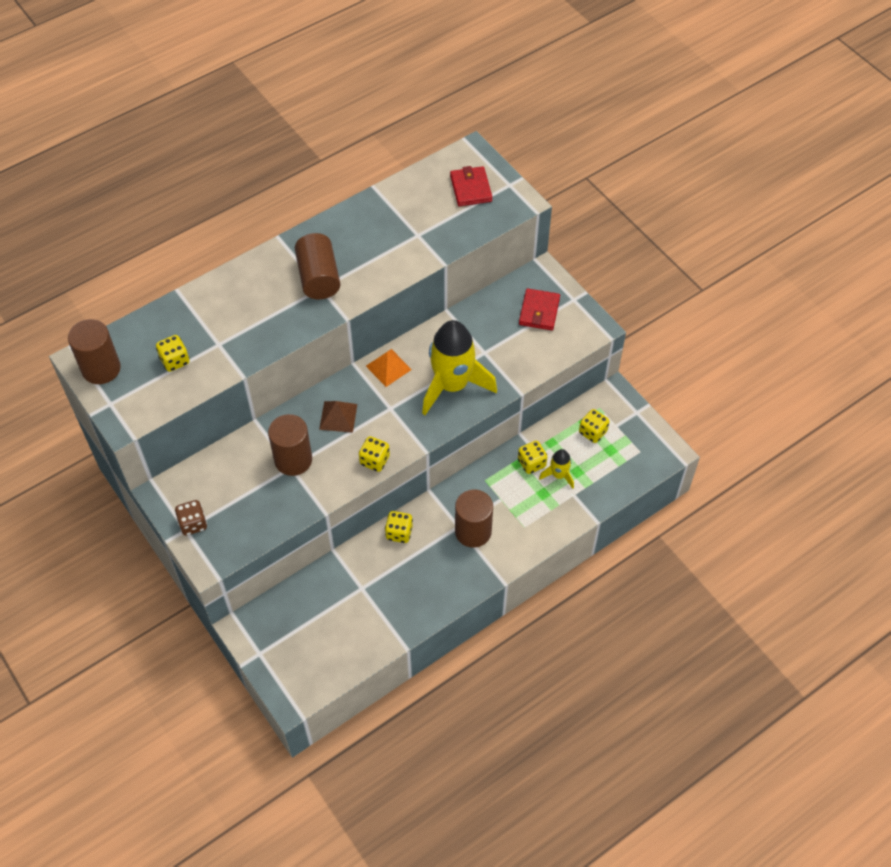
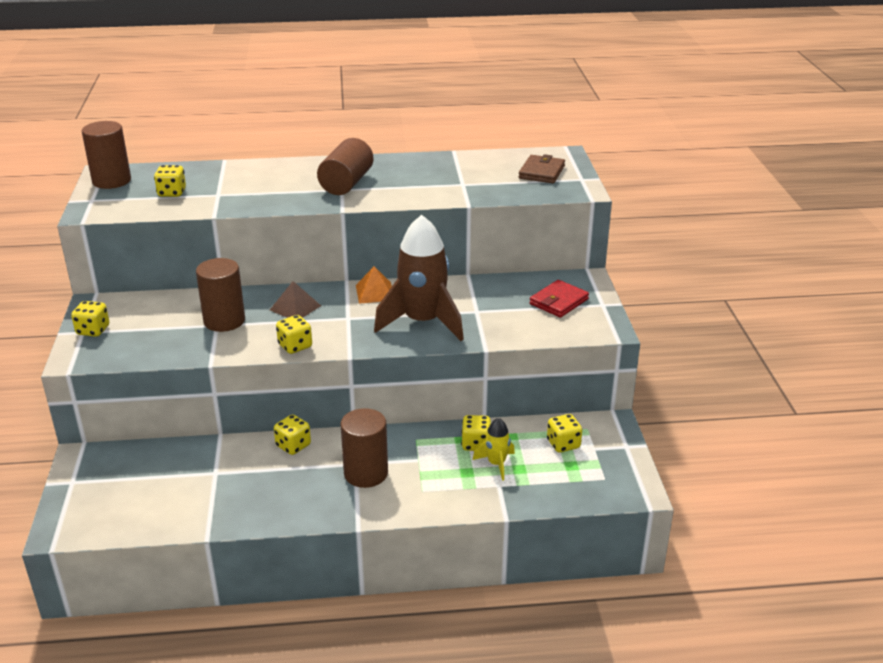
camera: 30 degrees right, 25 degrees down
brown dice [175,500,207,536] -> yellow dice [71,301,109,337]
yellow rocket [422,320,497,415] -> brown rocket [374,215,464,341]
red wallet [450,166,492,206] -> brown wallet [519,154,565,183]

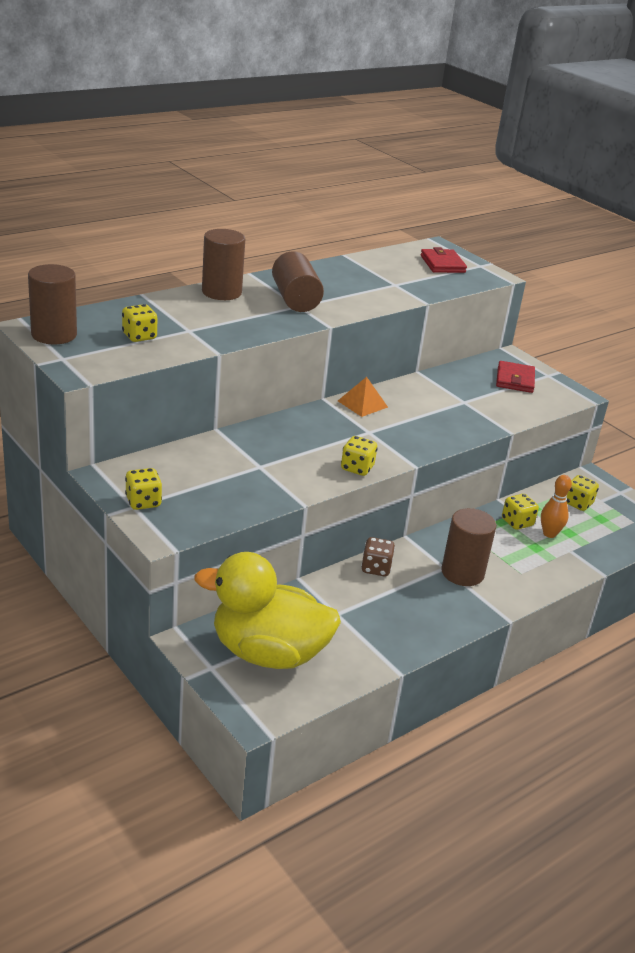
camera: 35 degrees left, 0 degrees up
brown cylinder [196,258,245,332] -> brown cylinder moved to [202,229,245,300]
brown pyramid [270,281,321,318] -> none
yellow dice [274,415,311,455] -> brown dice [361,537,395,576]
brown rocket [374,215,464,341] -> none
yellow rocket [473,418,515,481] -> orange bowling pin [541,475,572,538]
brown wallet [519,154,565,183] -> red wallet [421,247,467,273]
none -> yellow duck [194,552,341,669]

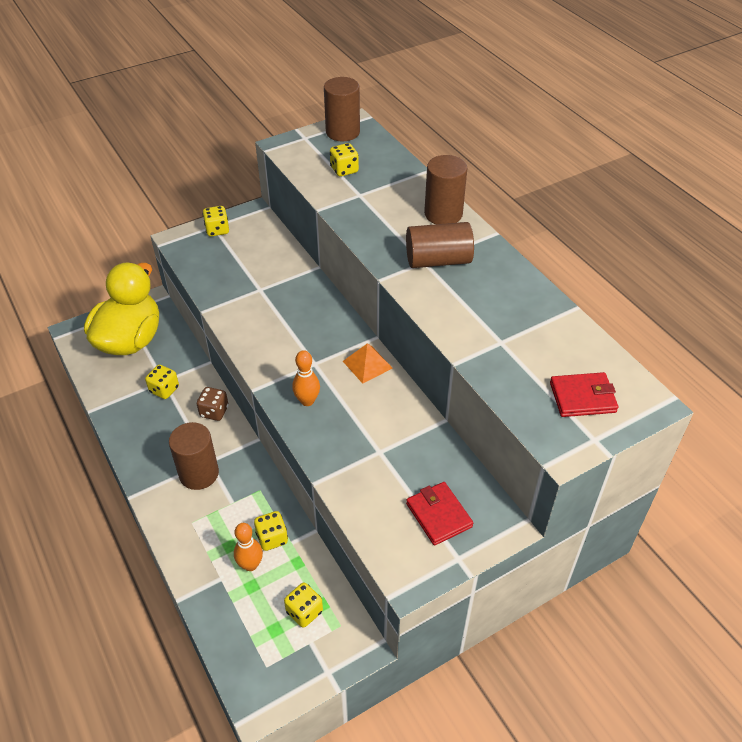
camera: 100 degrees right, 15 degrees up
yellow dice [341,436,378,476] -> yellow dice moved to [145,365,179,399]
red wallet [496,361,535,393] -> red wallet turned 45 degrees clockwise [406,482,473,546]
none -> orange bowling pin [292,350,320,406]

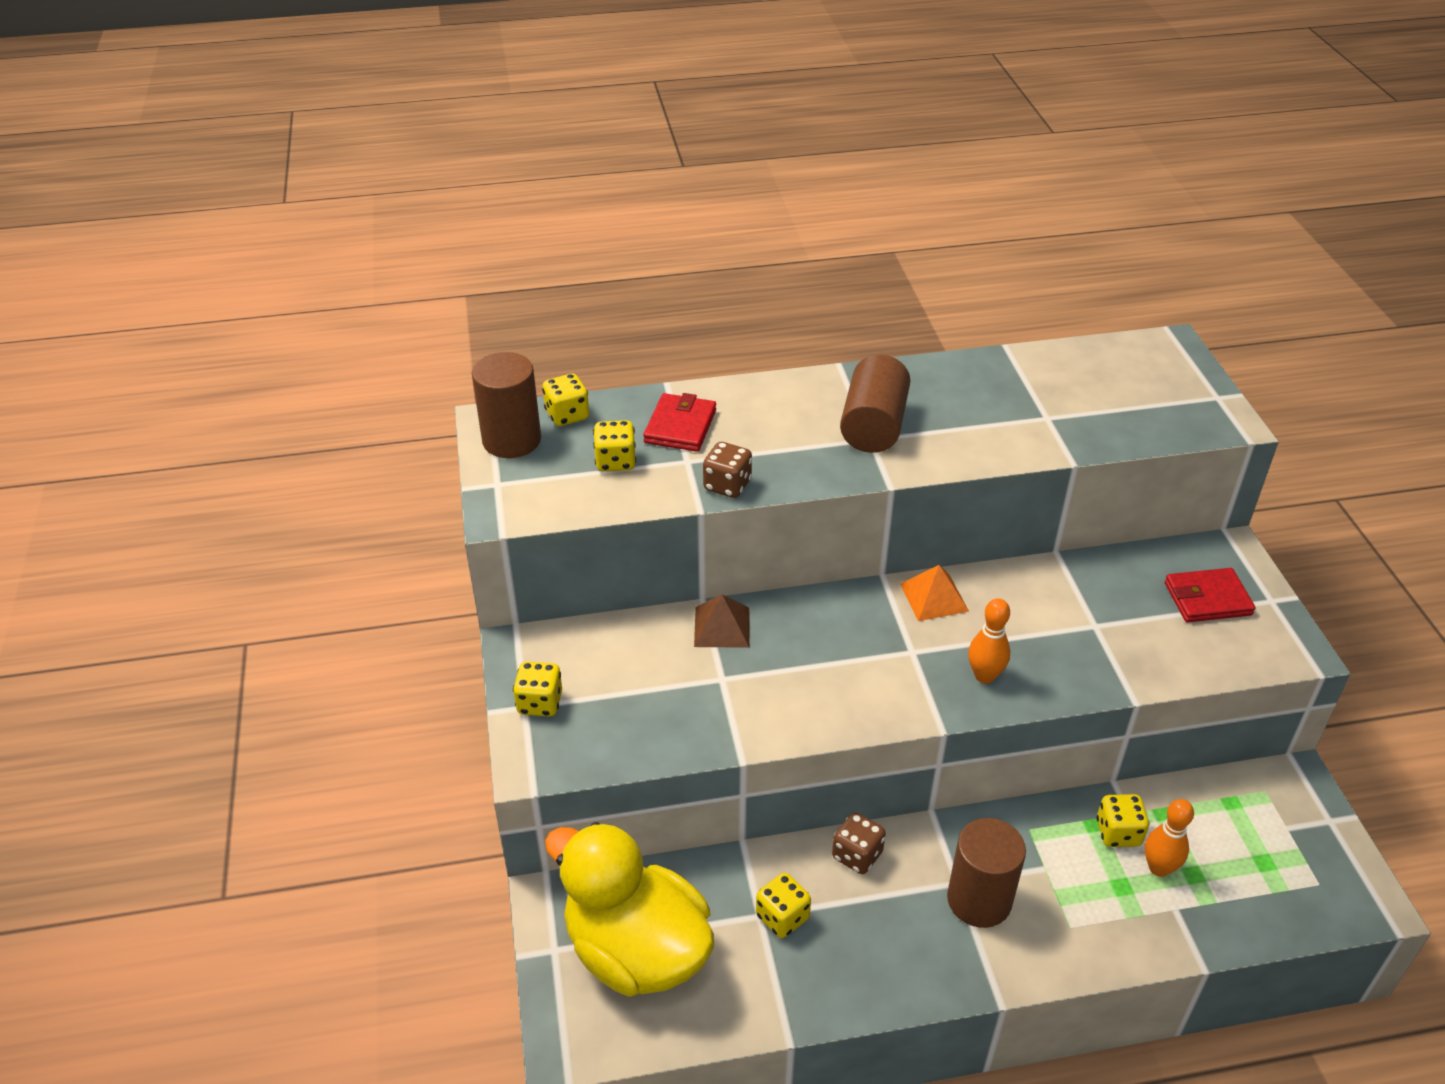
camera: 70 degrees left, 5 degrees down
yellow dice [284,583,323,628] -> yellow dice moved to [542,374,589,426]
brown cylinder [424,155,467,224] -> none
red wallet [550,372,618,417] -> red wallet moved to [643,393,716,452]
none -> brown pyramid [694,594,749,648]
none -> brown dice [703,442,752,498]

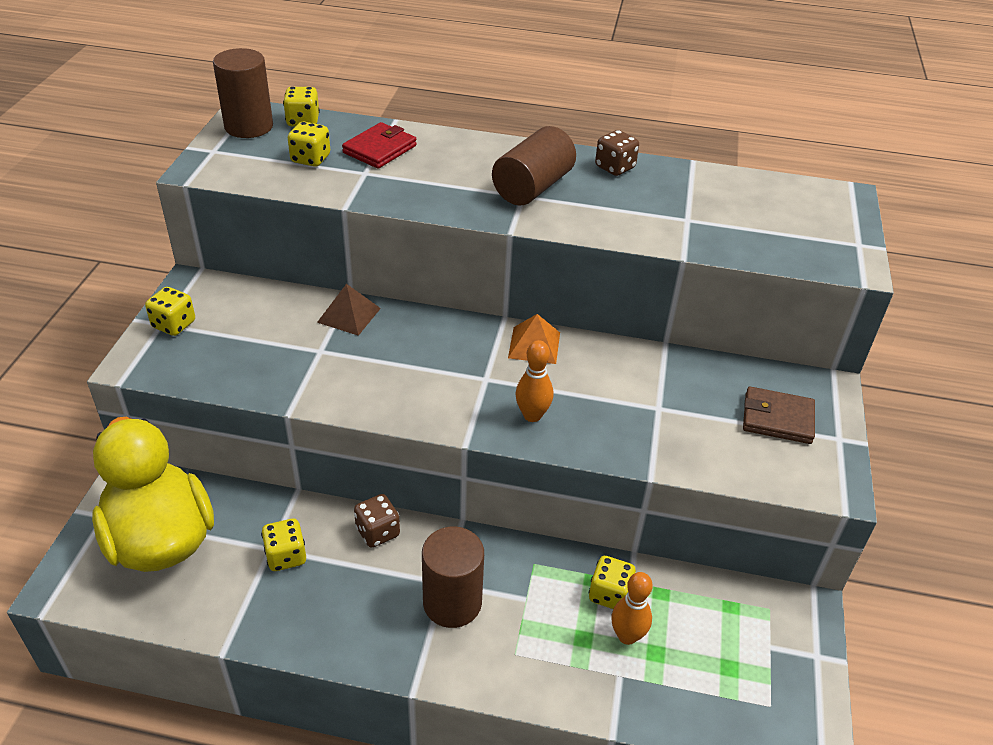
camera: 20 degrees right, 0 degrees up
brown dice [703,442,752,498] -> brown dice moved to [595,130,639,176]
red wallet [1165,568,1255,622] -> brown wallet [743,387,815,444]

